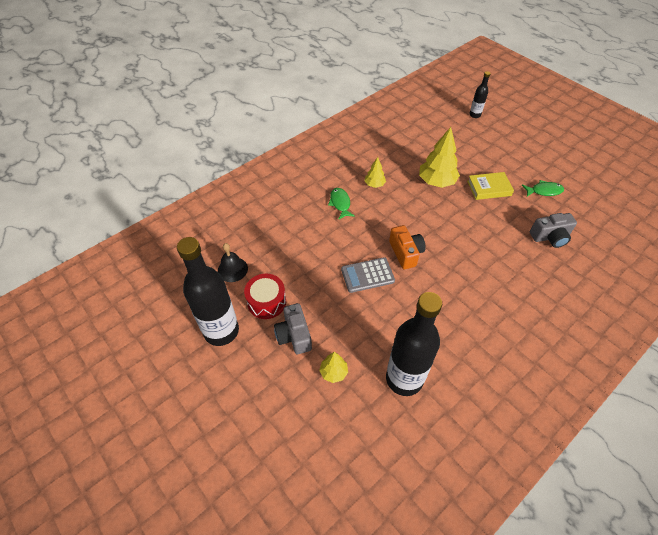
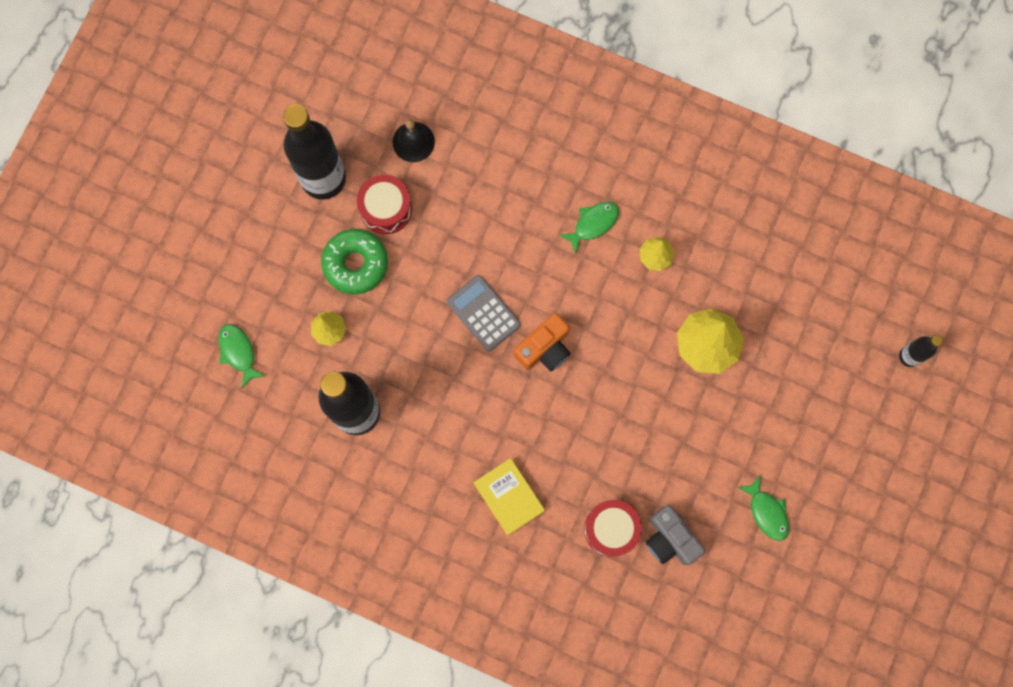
camera: 65 degrees right, 25 degrees up
grey camera [274,303,312,354] -> green donut [321,229,388,294]
yellow book [467,172,514,200] -> yellow book moved to [474,458,545,535]
none -> green fish [219,324,265,388]
none -> red drum [584,500,642,557]

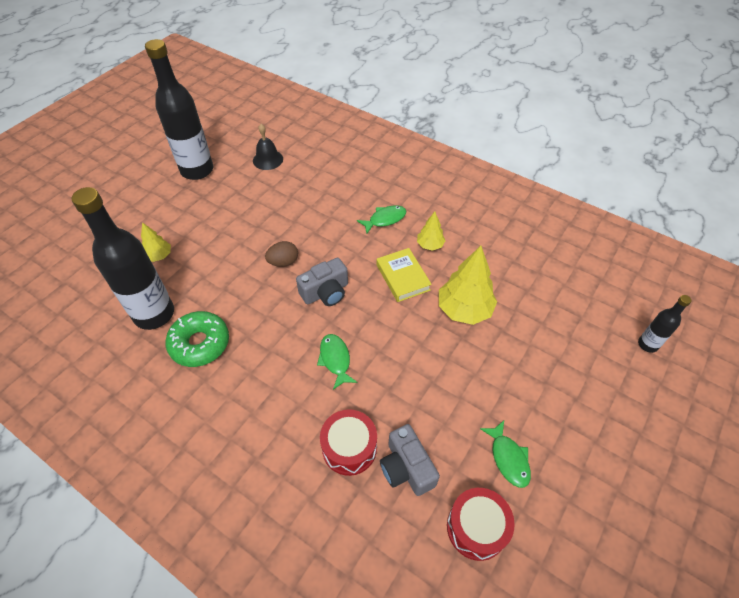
camera: 10 degrees right, 25 degrees down
green fish [219,324,265,388] -> green fish moved to [317,334,358,390]
green donut [321,229,388,294] -> green donut moved to [166,311,229,367]
red drum [357,175,412,234] -> red drum moved to [447,488,515,561]
grey calculator [447,275,521,352] -> brown egg [265,241,298,267]
yellow book [474,458,545,535] -> yellow book moved to [376,248,432,302]
orange camera [514,313,570,371] -> grey camera [296,258,348,306]

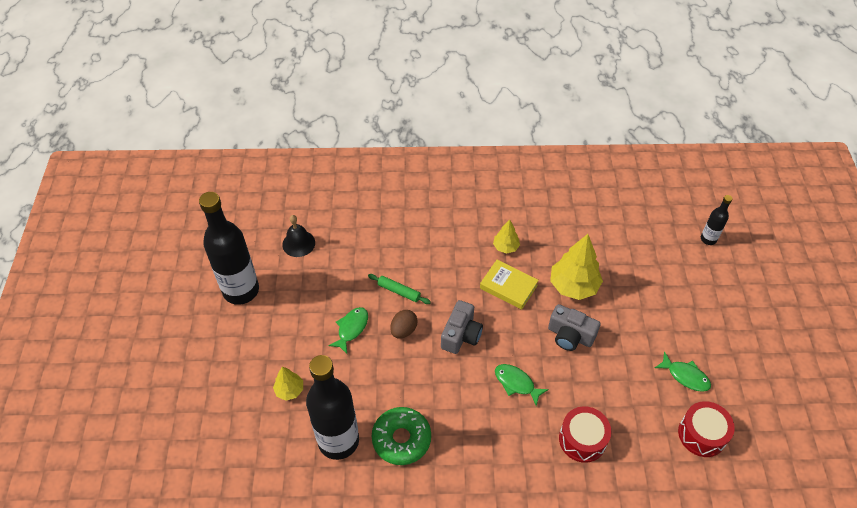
camera: 35 degrees left, 0 degrees up
green fish [357,205,406,233] -> green fish moved to [328,307,368,354]
grey camera [380,424,440,496] -> grey camera moved to [548,304,600,351]
none -> green rolling pin [368,274,431,304]

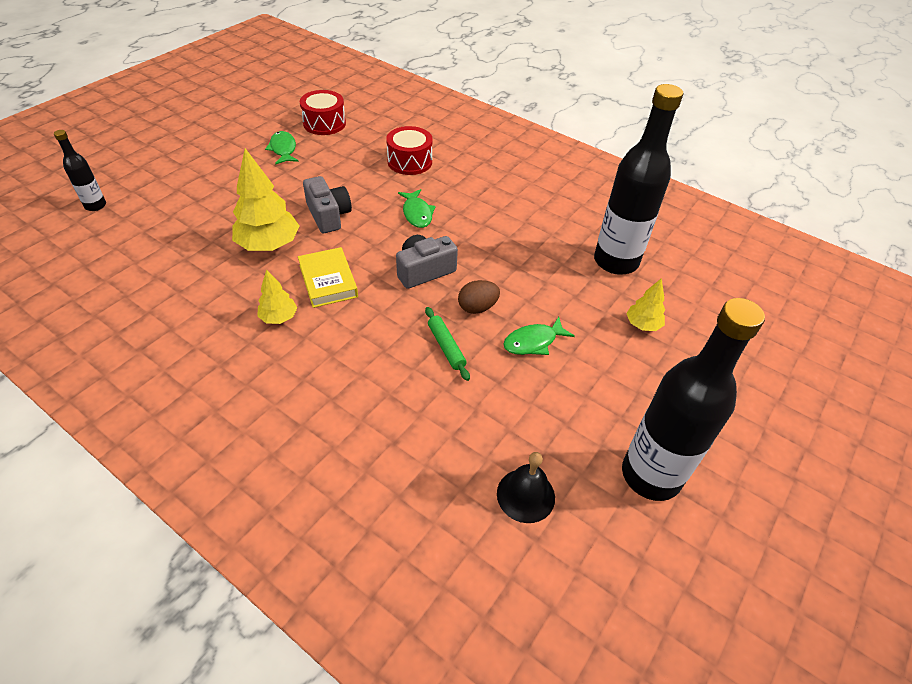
camera: 145 degrees left, 5 degrees down
green donut [371,407,431,465] -> none

